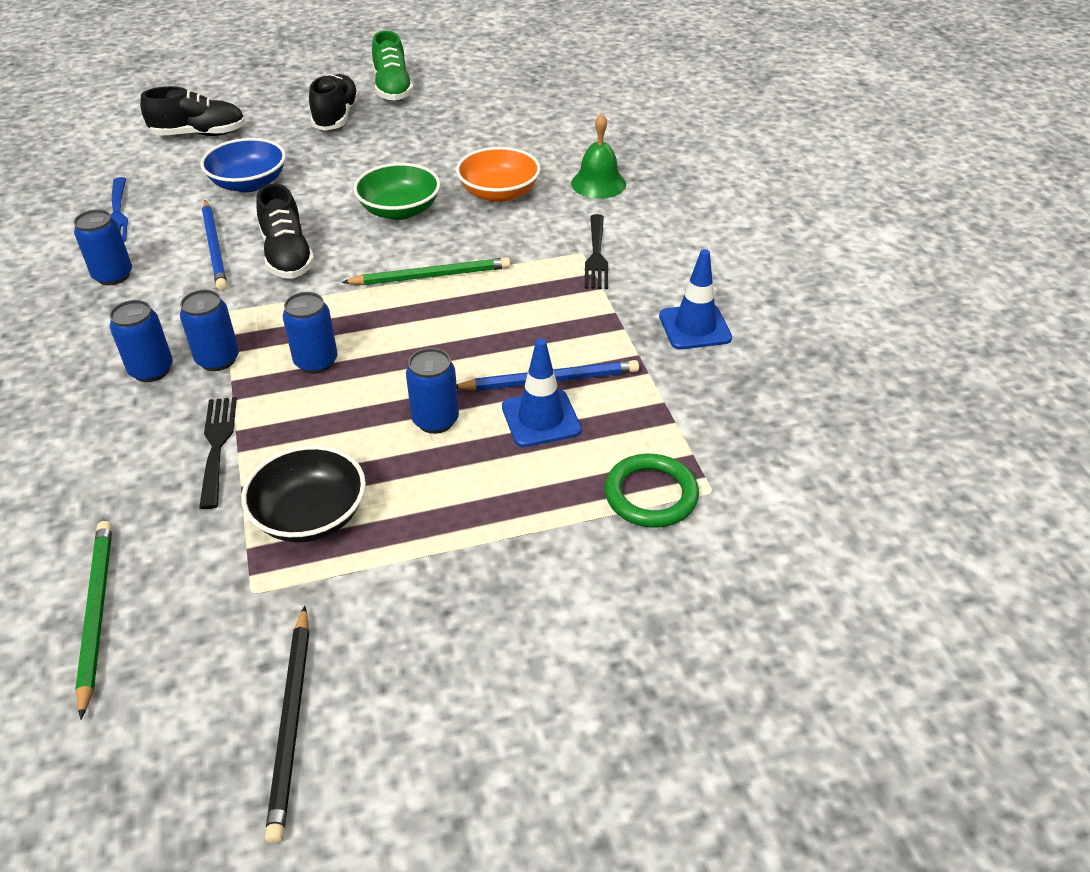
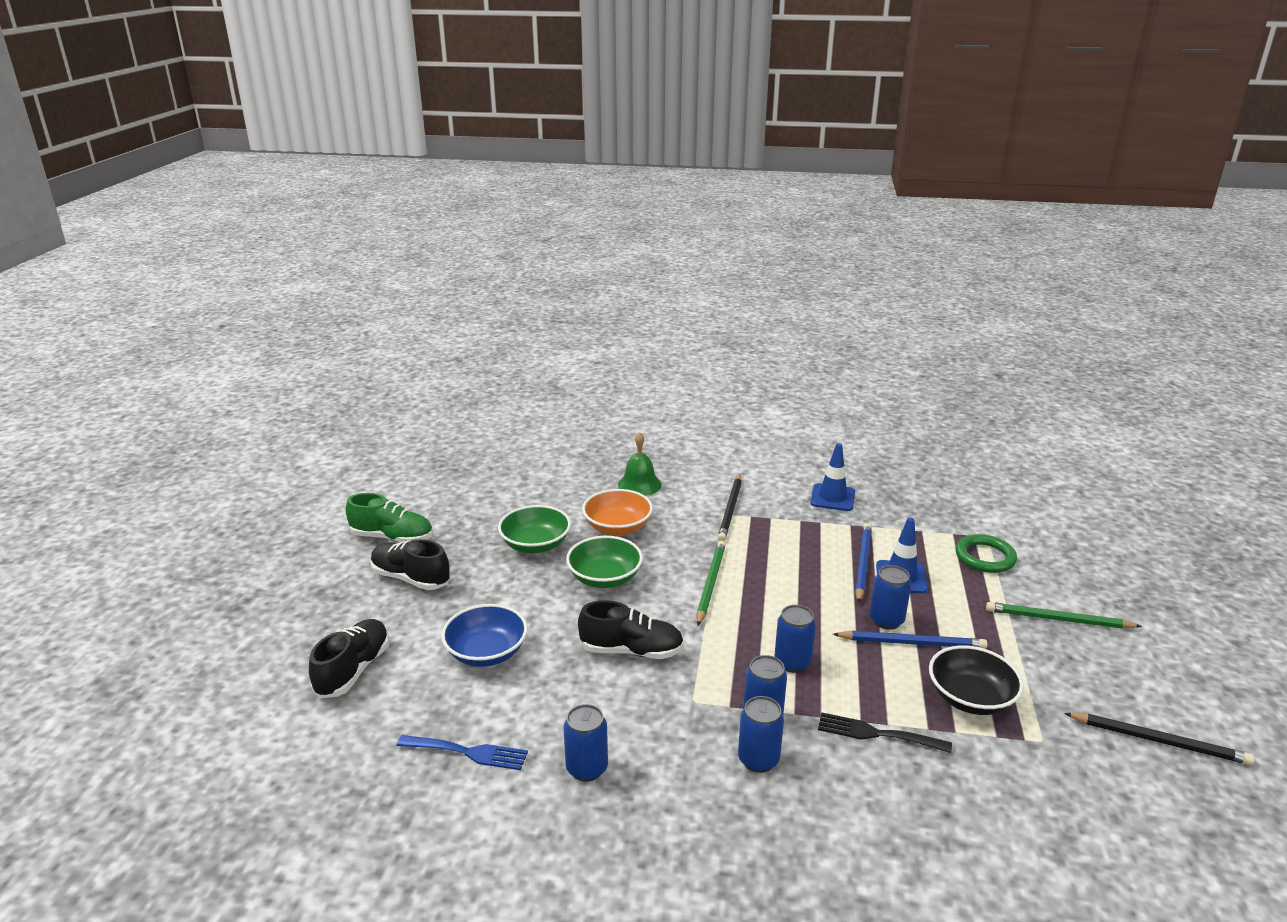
camera: 65 degrees left, 15 degrees down
green pencil [75,521,112,719] -> green pencil moved to [986,602,1142,629]
blue pencil [202,200,227,290] -> blue pencil moved to [833,631,988,649]
black fork [585,214,608,289] -> black pencil [718,475,742,541]
none -> green bowl [498,505,571,553]

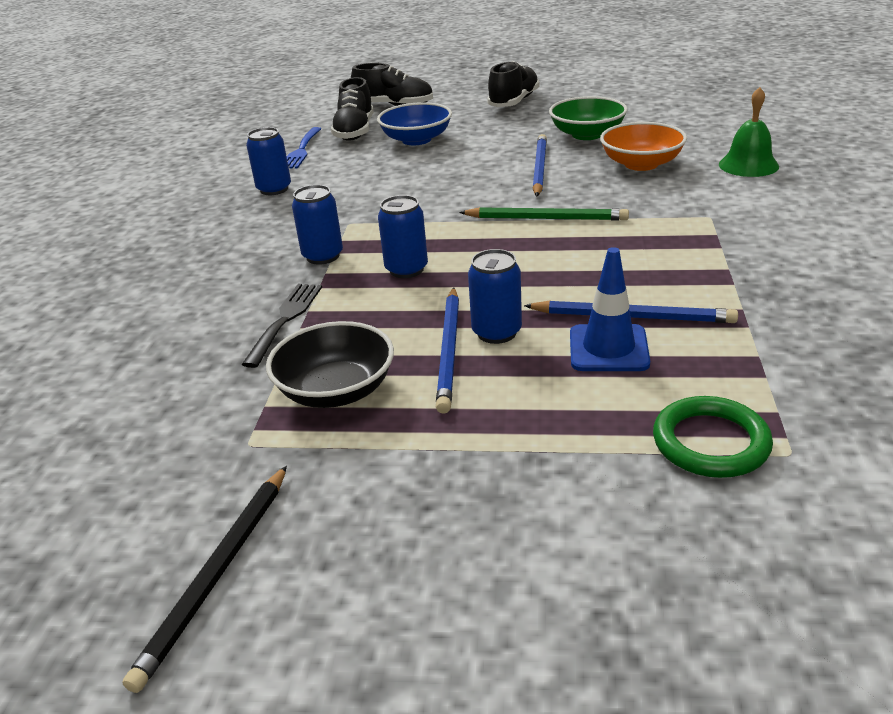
camera: 90 degrees right, 5 degrees up
green shoe [346,493,433,543] -> none
green bowl [566,536,643,588] -> blue pencil [533,134,547,196]
black shoe [578,600,684,659] -> black shoe moved to [331,77,374,141]
black pencil [718,475,742,541] -> none
blue can [738,696,784,773] -> none
blue traffic cone [810,443,855,511] -> none
green pencil [986,602,1142,629] -> none

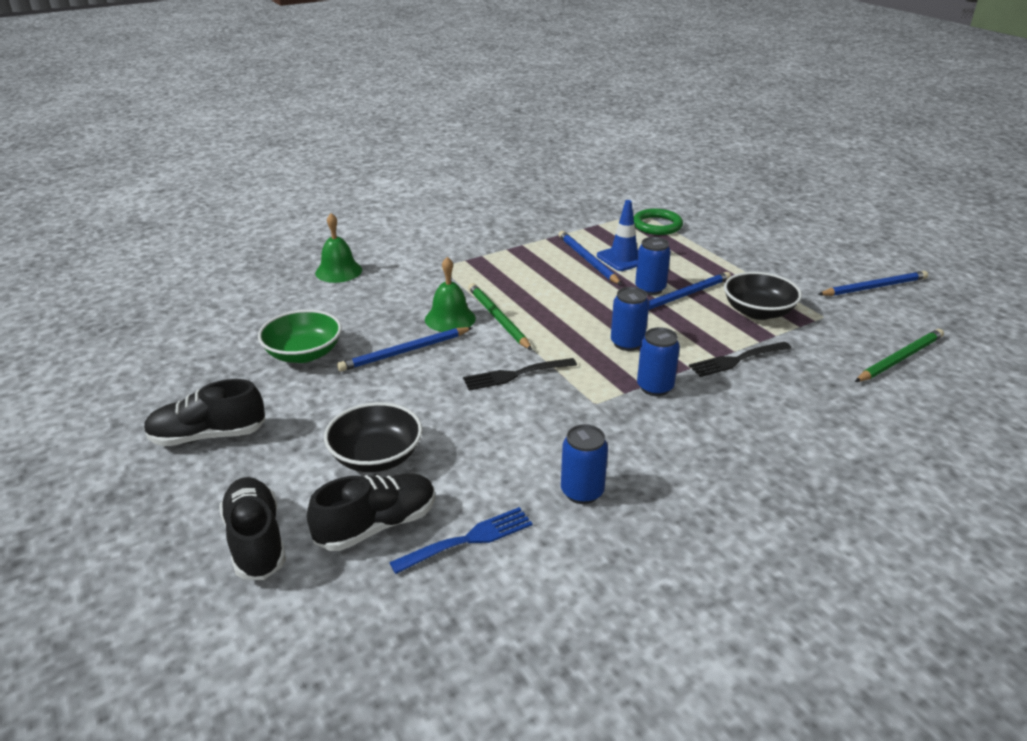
camera: 130 degrees left, 0 degrees up
black pencil [123,466,287,693] -> blue pencil [818,271,928,296]
blue bowl [377,102,452,145] -> black bowl [324,402,422,472]
orange bowl [600,122,687,171] -> none
none -> green bell [425,257,476,332]
none -> black fork [463,358,577,390]
none -> green pencil [855,329,944,382]

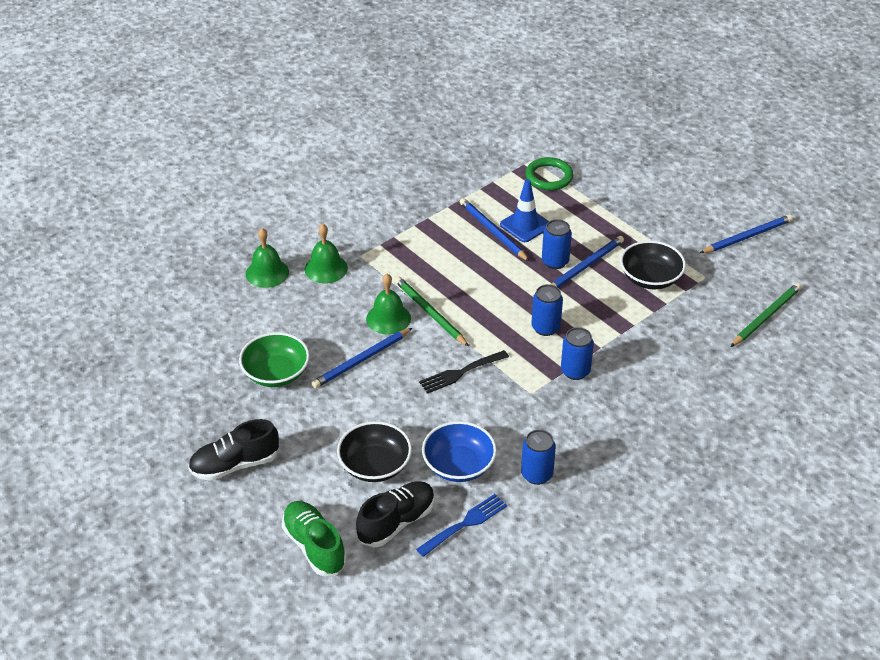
camera: 10 degrees left, 10 degrees up
black shoe [219,477,286,580] -> green shoe [282,501,347,576]
black fork [689,342,791,377] -> none
none -> green bell [305,224,348,283]
none -> blue bowl [422,421,497,482]

